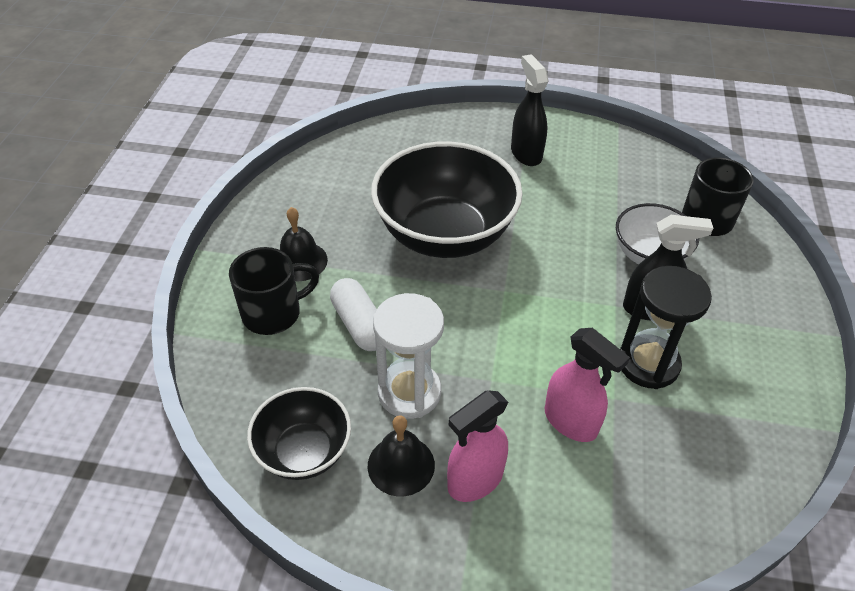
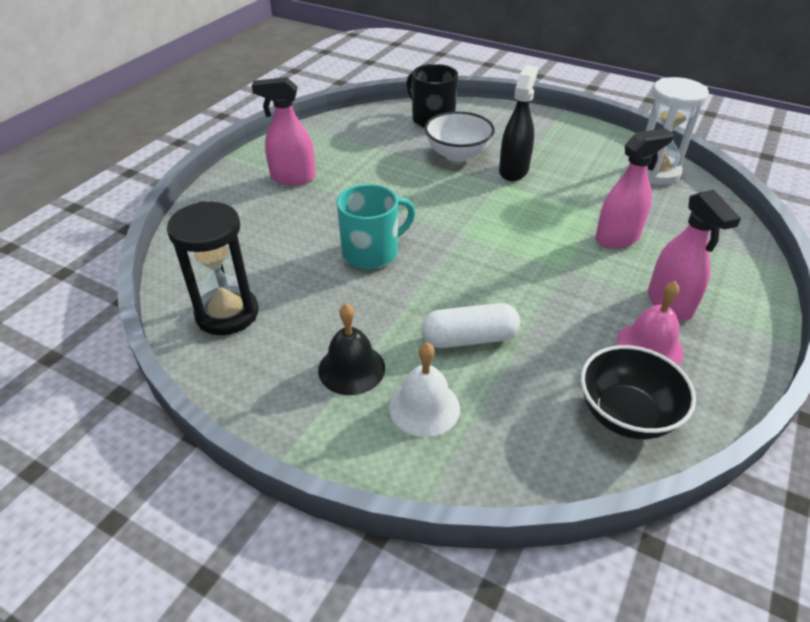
camera: 70 degrees left, 5 degrees down
black mug [229,247,319,335] -> white bell [389,342,460,437]
black bell [368,415,435,496] -> pink bell [617,281,684,365]
black bowl [371,142,523,258] -> turquoise mug [337,184,415,269]
white hourglass [373,293,444,419] -> white hourglass moved to [646,77,709,185]
black spray bottle [511,54,548,166] -> pink spray bottle [252,77,316,185]
black hourglass [620,266,712,389] -> black hourglass moved to [167,201,258,335]

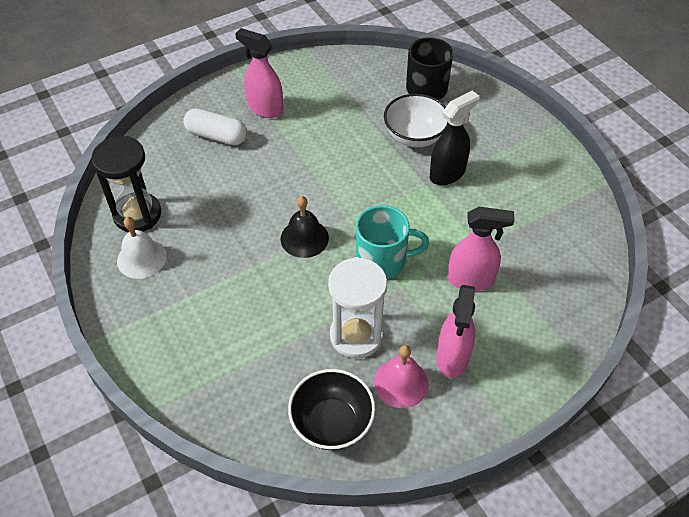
camera: 30 degrees right, 10 degrees up
black bell [318,304,385,395] -> black bell moved to [281,196,329,258]
turquoise mug [337,184,415,269] -> turquoise mug moved to [356,205,429,279]
white bell [389,342,460,437] -> white bell moved to [117,217,167,279]
white capsule [421,303,520,348] -> white capsule moved to [183,108,247,145]
white hourglass [646,77,709,185] -> white hourglass moved to [328,257,387,359]

